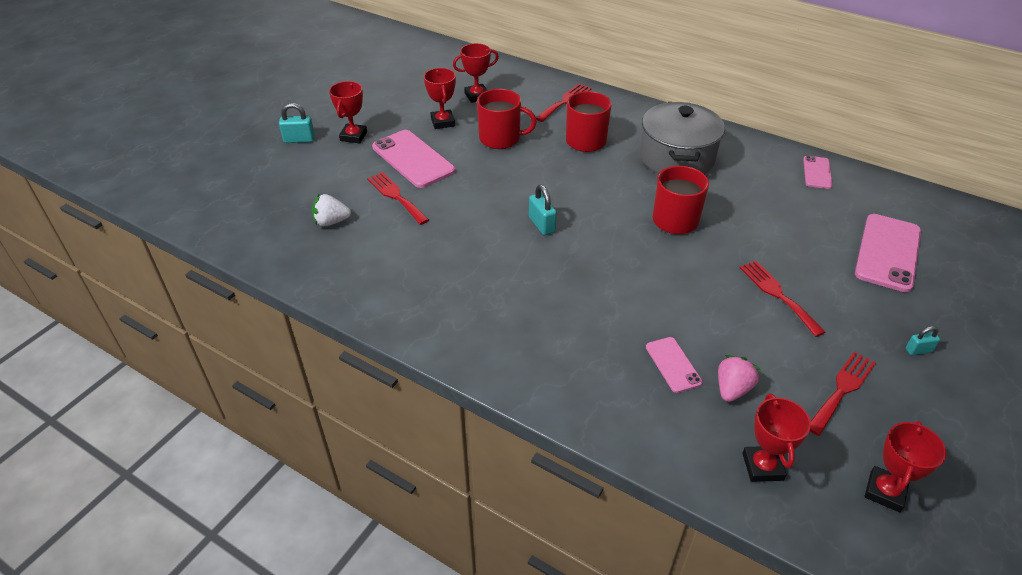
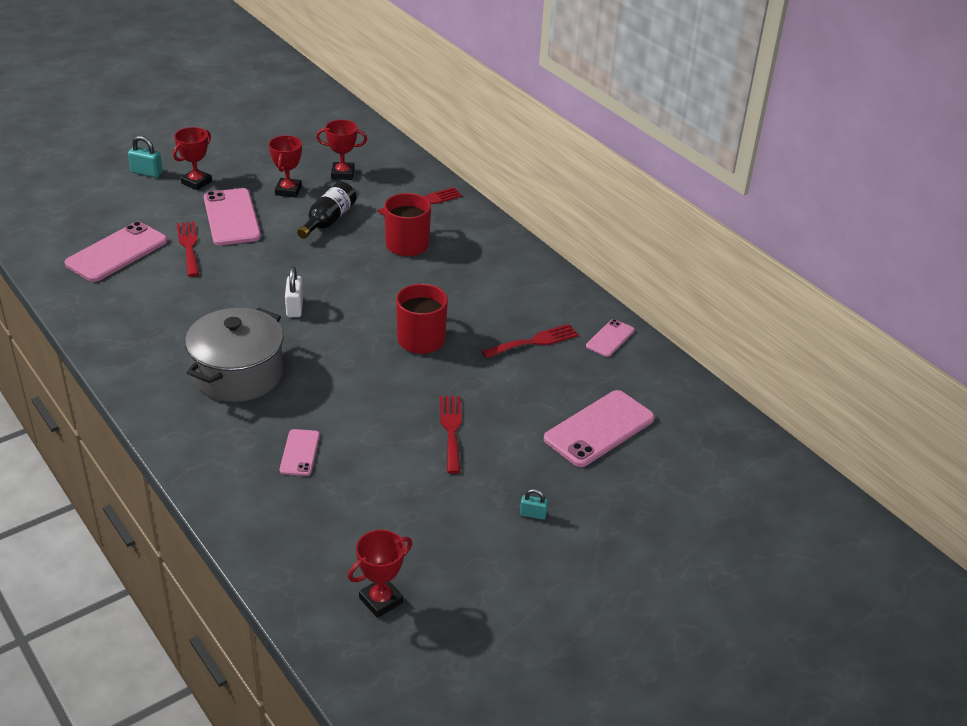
camera: 20 degrees right, 5 degrees down
white strawberry [312,194,351,227] -> pink phone [64,221,167,282]
red mug [477,89,537,149] -> black bottle [297,182,356,239]
turquoise padlock [529,185,557,235] -> white padlock [285,266,303,317]
grey pot [640,102,725,174] -> grey pot moved to [185,308,284,402]
pink strawberry [718,355,760,402] -> none
red trophy [742,394,811,482] -> none
red fork [810,351,876,436] -> red fork moved to [482,324,579,358]

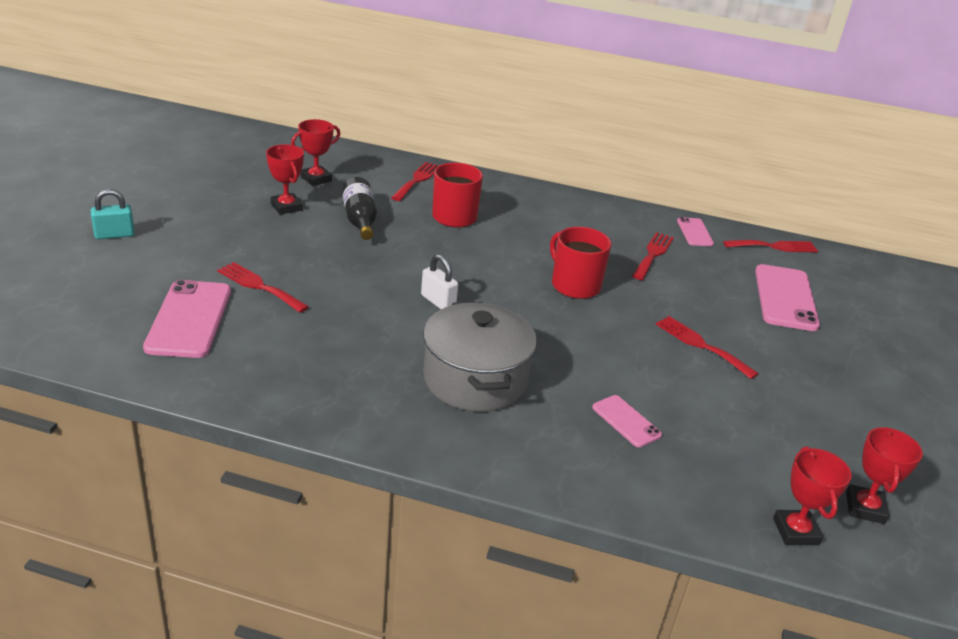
camera: 40 degrees left, 5 degrees down
red trophy [173,127,212,190] -> red trophy moved to [773,446,852,545]
pink phone [204,188,261,245] -> none
turquoise padlock [520,489,548,520] -> none
none -> red fork [723,240,818,252]

